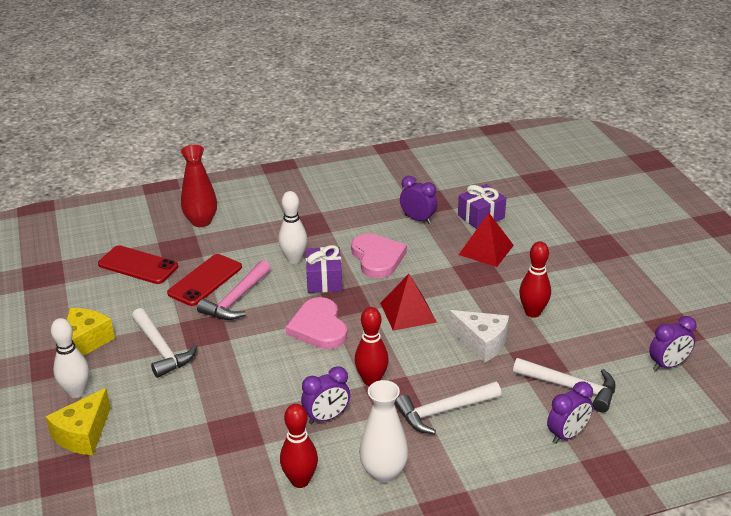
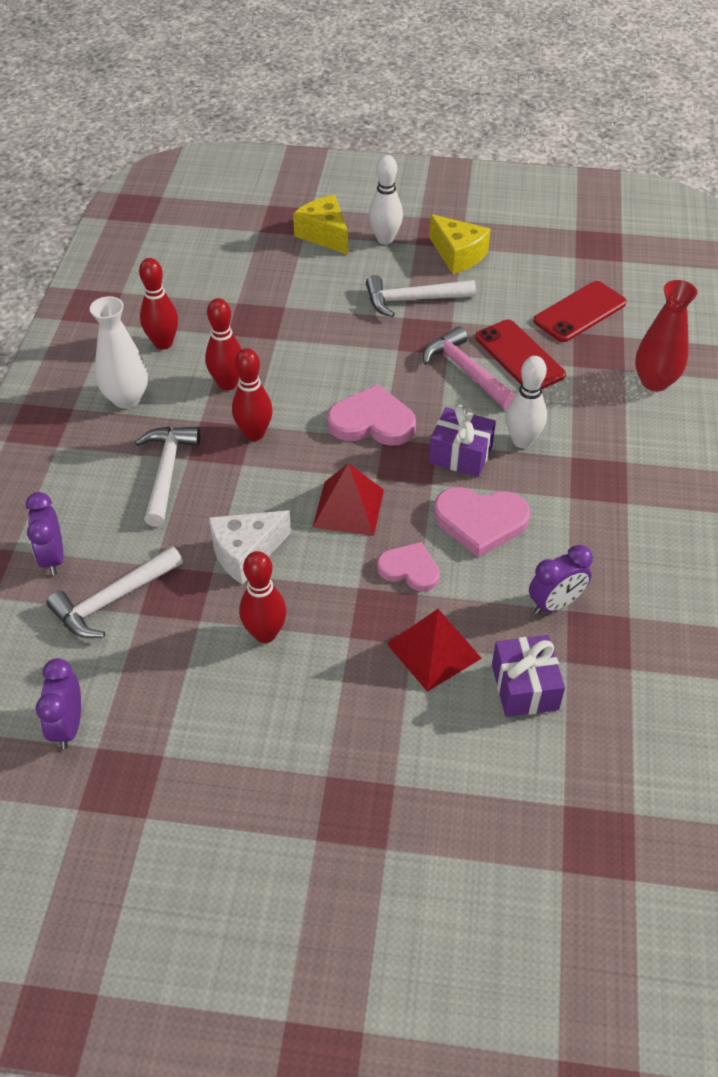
camera: 115 degrees right, 15 degrees up
purple clock [301,366,350,424] -> red bowling pin [205,298,242,391]
none -> pink heart [377,542,440,592]

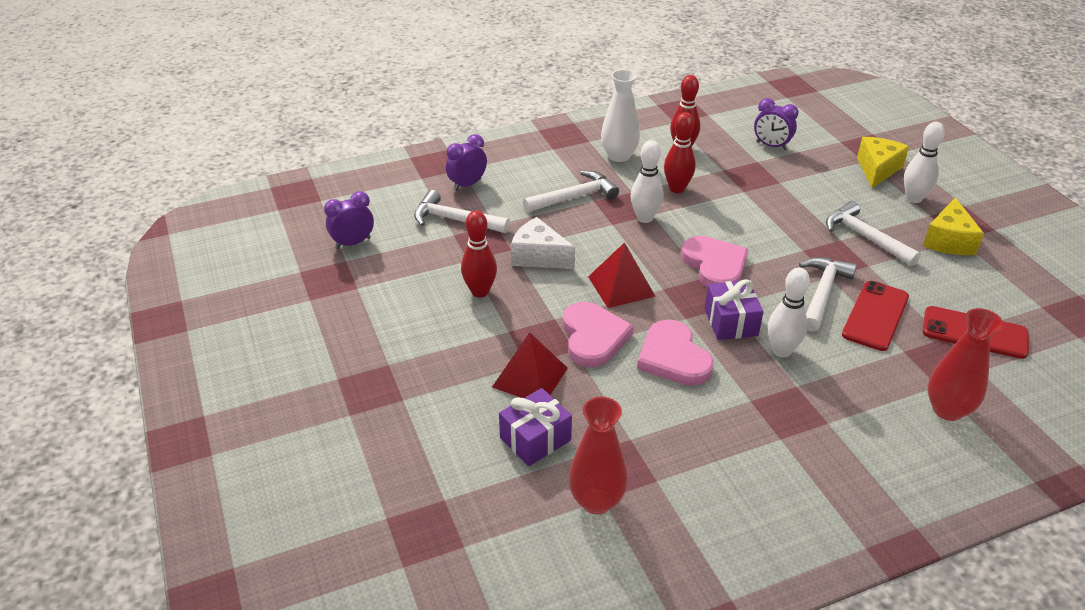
camera: 60 degrees right, 10 degrees down
red bowling pin [232,348,273,441] -> white bowling pin [631,140,663,223]
pink heart [377,542,440,592] -> pink heart [563,302,634,367], size x1.53
pink hammer [423,326,516,410] -> white hammer [799,257,857,332]
purple clock [529,545,593,614] -> purple clock moved to [754,98,799,150]
none -> red vase [569,397,628,515]

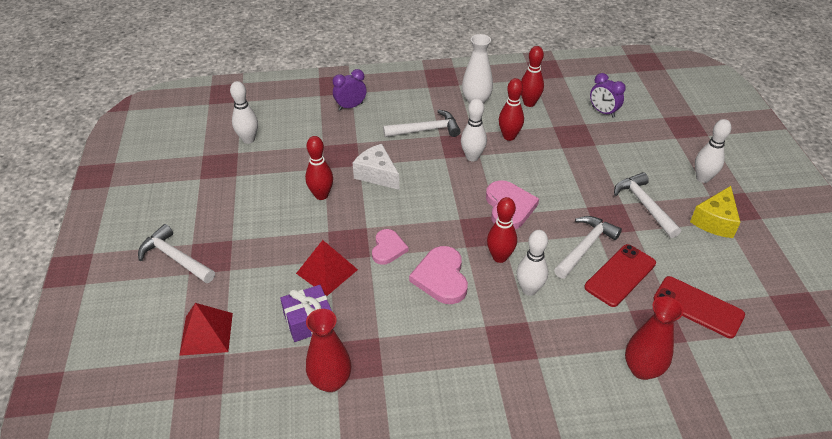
camera: 15 degrees right, 5 degrees up
purple clock [324,191,374,249] -> white bowling pin [230,81,258,144]
white hammer [414,190,510,233] -> white hammer moved to [138,224,215,283]
pink heart [563,302,634,367] -> pink heart [372,229,408,265], size x0.65
red pyramid [588,242,656,308] -> red pyramid moved to [179,303,233,356]
purple gift [704,279,764,340] -> red bowling pin [487,197,517,263]
yellow cheese [857,137,909,188] -> none

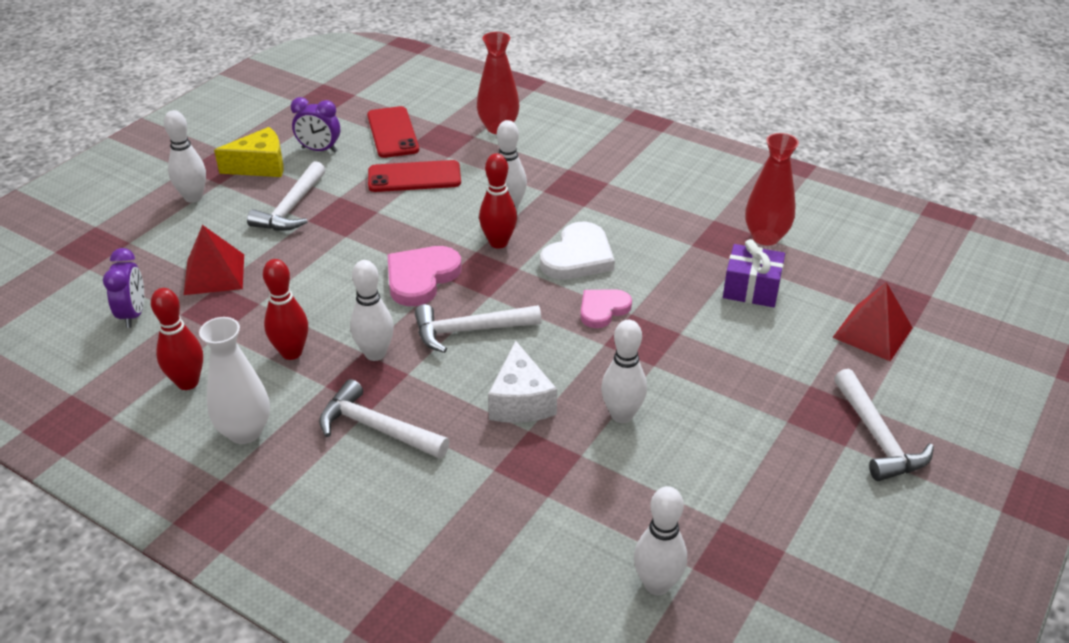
camera: 140 degrees left, 5 degrees down
red pyramid [296,240,358,296] -> red pyramid moved to [184,225,244,295]
red bowling pin [305,136,333,200] -> white bowling pin [601,320,647,423]
purple clock [333,69,366,111] -> purple clock moved to [291,97,340,153]
pink heart [409,246,468,304] -> white heart [540,222,615,280]
white hammer [554,216,622,279] -> white hammer moved to [415,304,541,353]

